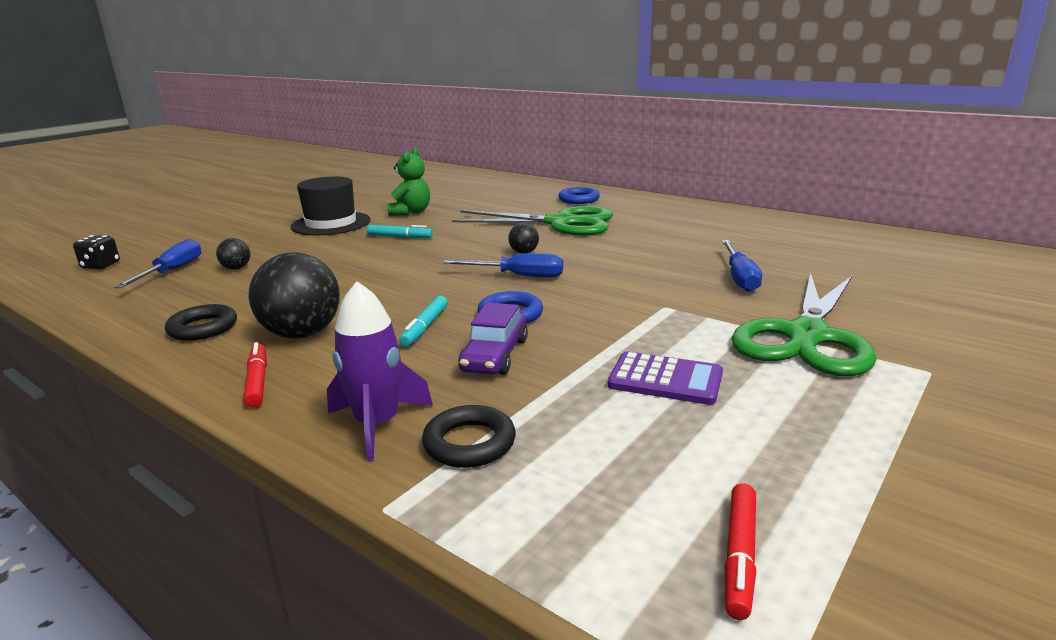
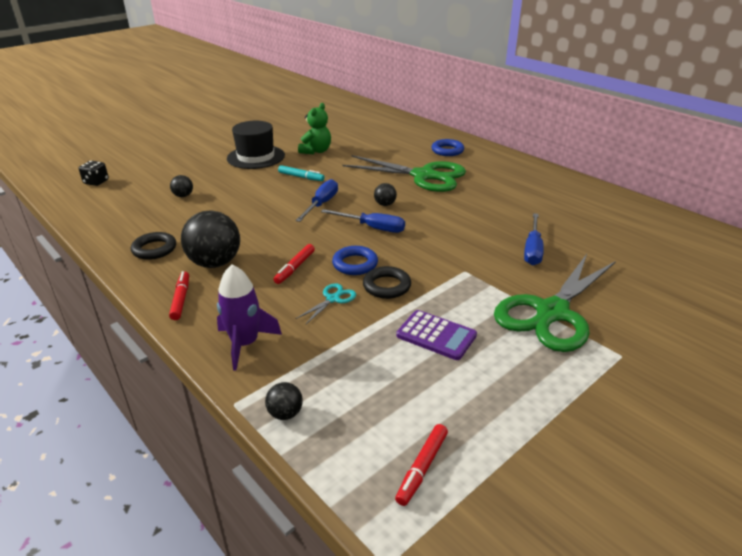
camera: 10 degrees right, 10 degrees up
blue screwdriver [114,239,201,288] -> blue screwdriver moved to [296,179,338,222]
turquoise marker [399,296,448,347] -> red marker [274,244,315,284]
black ring [422,405,516,468] -> black ring moved to [363,266,411,299]
purple car [458,303,528,375] -> turquoise scissors [296,283,356,325]
none -> black ball [265,382,303,420]

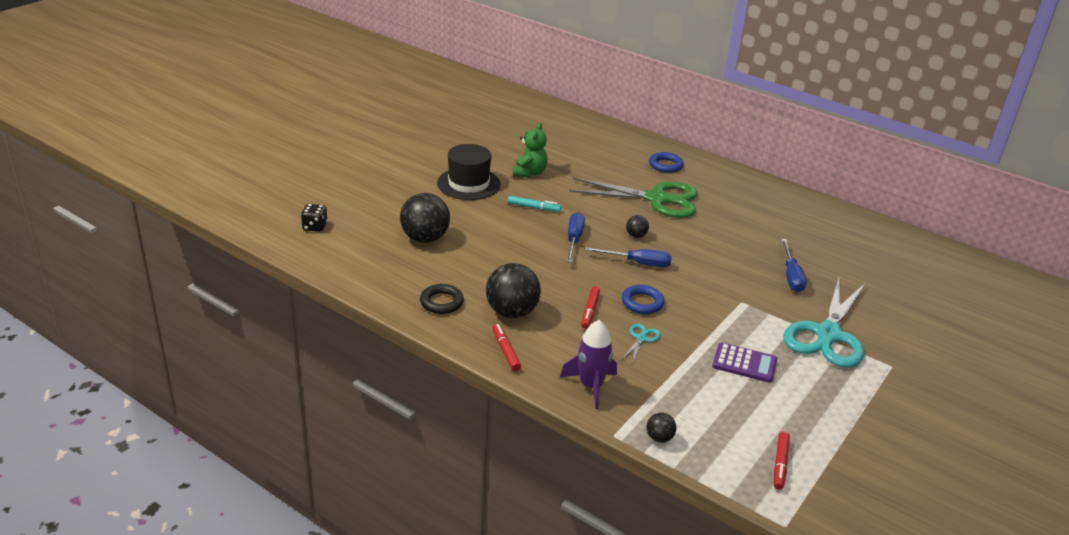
camera: 15 degrees left, 0 degrees up
black ball [170,175,193,197] -> black ball [400,193,450,243], size x2.12
black ring [363,266,411,299] -> none
green scissors [494,254,616,352] -> turquoise scissors [783,279,865,368]

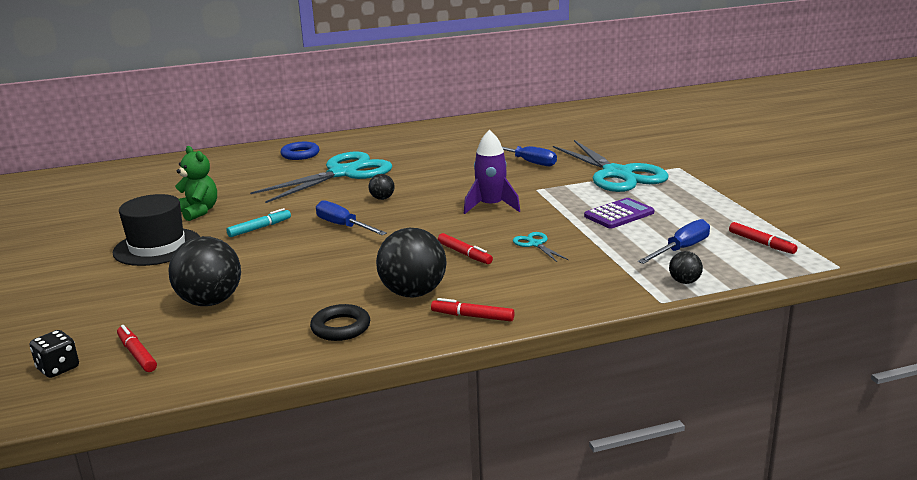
camera: 50 degrees left, 10 degrees down
purple rocket [560,320,617,409] -> purple rocket moved to [464,130,520,214]
green scissors [569,178,698,218] -> turquoise scissors [250,151,393,203]
blue screwdriver [585,247,672,267] -> blue screwdriver moved to [638,219,710,264]
blue ring [622,285,665,314] -> none
none -> red marker [117,325,157,372]

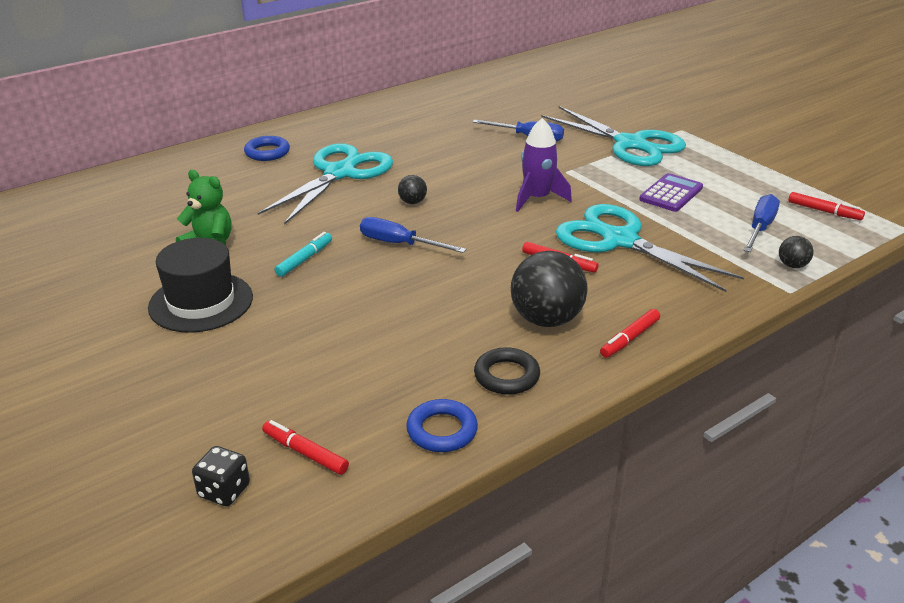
camera: 20 degrees left, 10 degrees up
black ball [168,236,241,306] -> none
red marker [431,298,514,321] -> red marker turned 45 degrees counterclockwise [600,309,660,358]
turquoise scissors [513,232,568,262] -> turquoise scissors [556,204,744,292], size x2.49
none -> blue ring [406,399,478,452]

